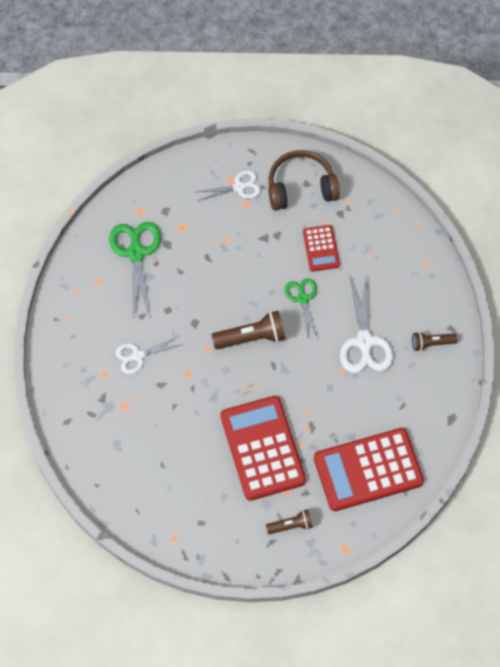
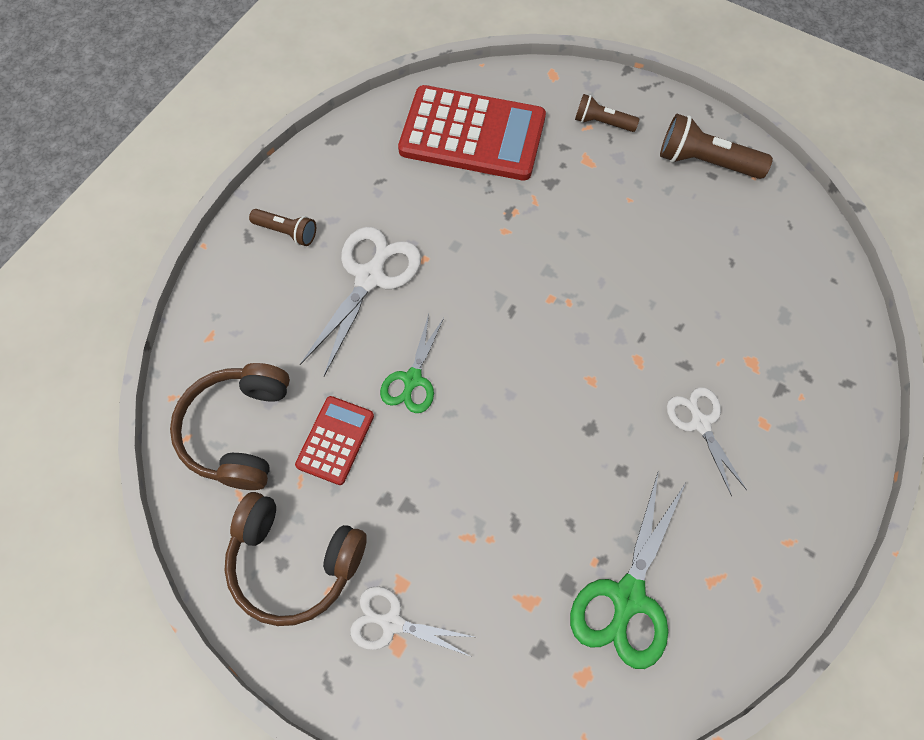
camera: 150 degrees left, 0 degrees up
white scissors [116,336,183,374] -> white scissors turned 120 degrees counterclockwise [667,387,747,496]
brown flashlight [211,310,285,349] -> brown flashlight moved to [660,114,773,179]
red calculator [220,396,306,501] -> none
none -> brown headphones [170,363,290,490]

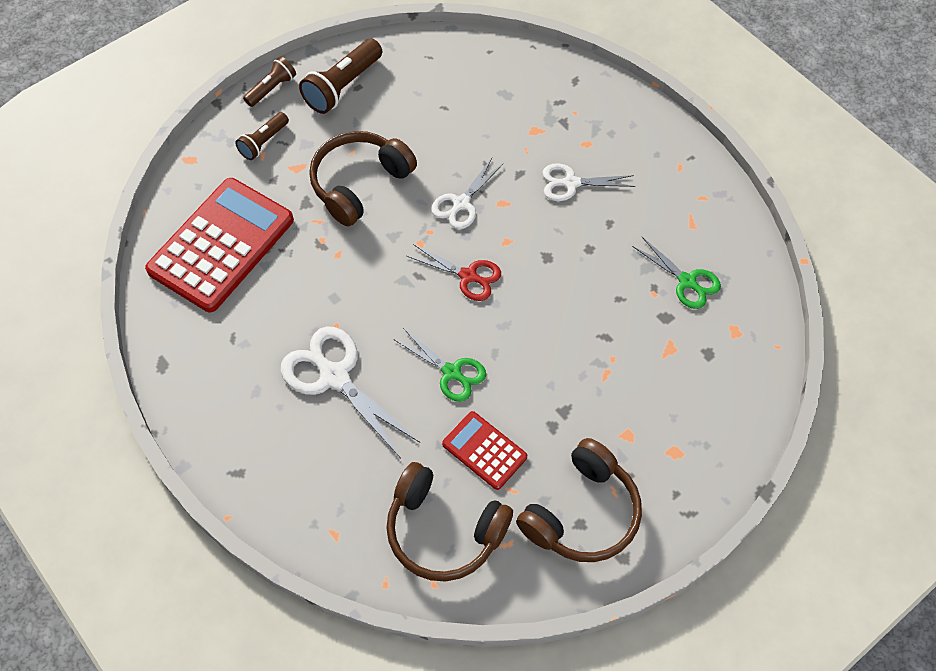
camera: 70 degrees left, 5 degrees down
brown flashlight [249,209,316,246] -> brown flashlight moved to [243,57,296,107]
white scissors [350,586,474,656] -> white scissors moved to [431,158,504,229]
green scissors [570,473,686,669] -> green scissors [632,237,721,309], size x0.62
none -> brown headphones [309,131,417,226]
none -> red scissors [407,244,501,301]

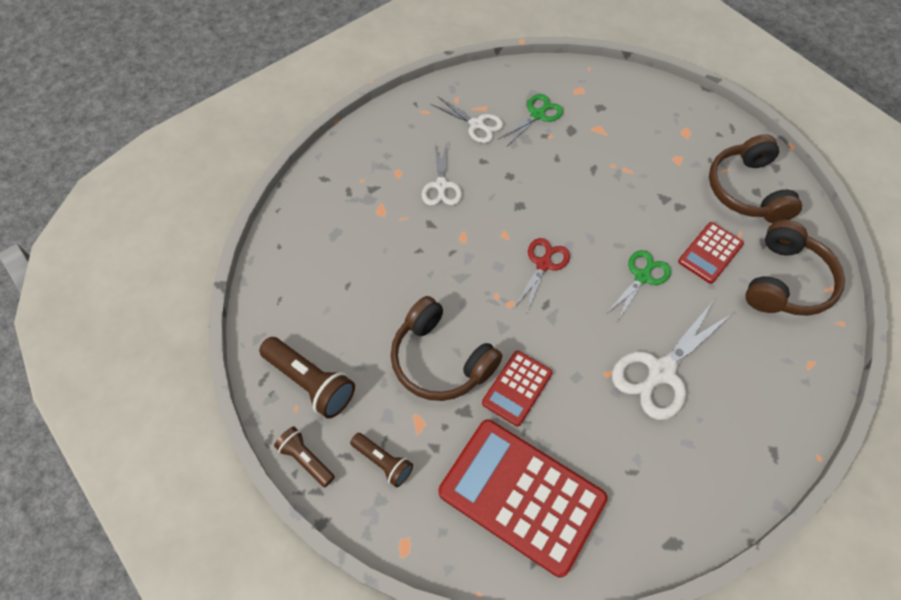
camera: 90 degrees left, 0 degrees up
white scissors [431,158,504,229] -> white scissors moved to [431,96,504,143]
brown headphones [516,438,642,562] -> brown headphones turned 135 degrees counterclockwise [709,134,802,223]
none -> red calculator [482,351,552,426]

